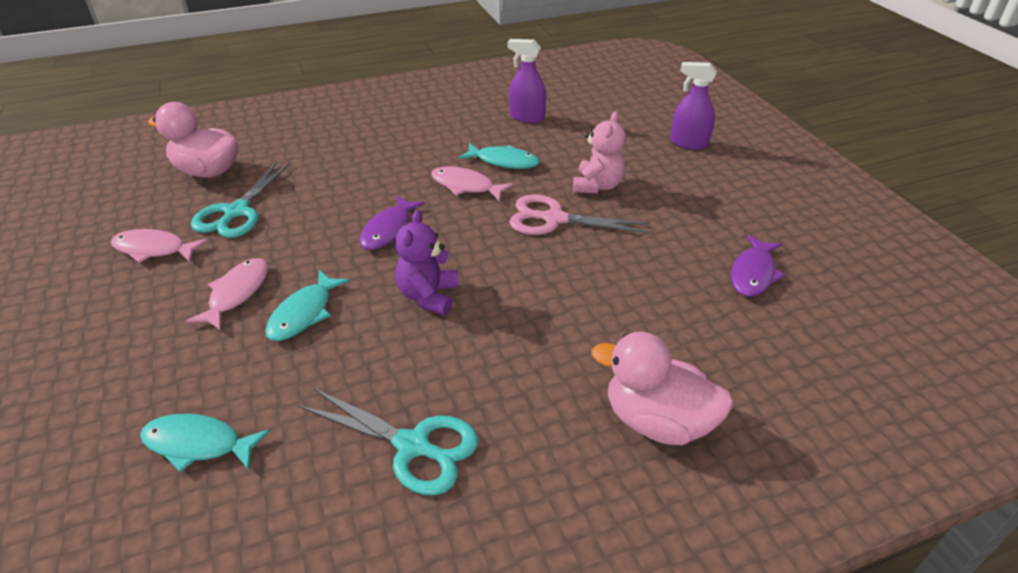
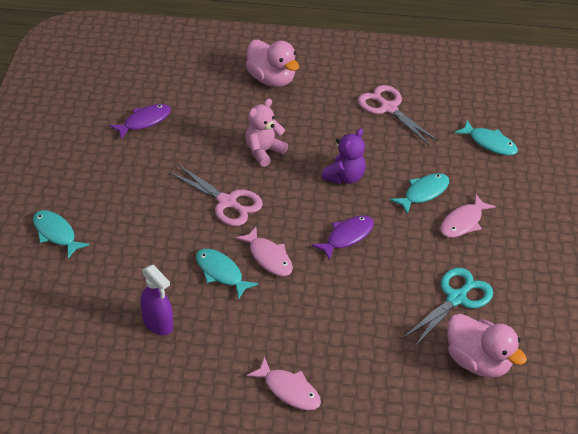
camera: 155 degrees left, 5 degrees up
pink fish [111,229,208,263] -> pink fish moved to [247,357,321,410]
turquoise scissors [299,388,479,495] -> pink scissors [358,85,438,145]
pink teddy bear [573,111,626,193] -> pink teddy bear moved to [245,98,288,167]
purple spray bottle [670,62,717,150] -> turquoise fish [33,210,90,259]

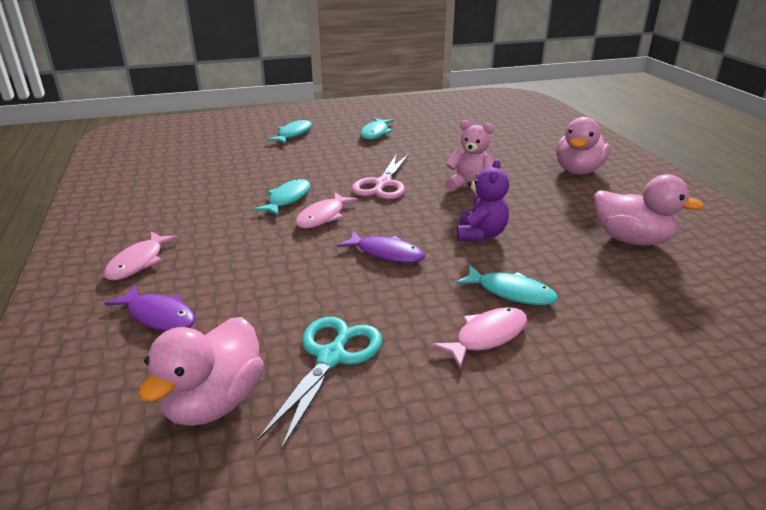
camera: 70 degrees right, 15 degrees down
purple fish [109,104,171,139] -> purple fish moved to [104,285,195,331]
purple spray bottle [140,265,173,335] -> none
purple teddy bear [322,128,366,184] -> purple teddy bear turned 90 degrees counterclockwise [457,159,509,241]
pink scissors [358,85,438,145] -> pink duck [594,174,704,245]
turquoise scissors [403,268,493,348] -> turquoise scissors turned 90 degrees counterclockwise [258,317,382,450]
pink fish [440,194,496,238] -> pink fish turned 120 degrees clockwise [431,307,527,368]
turquoise fish [455,120,518,155] -> turquoise fish moved to [360,118,394,140]

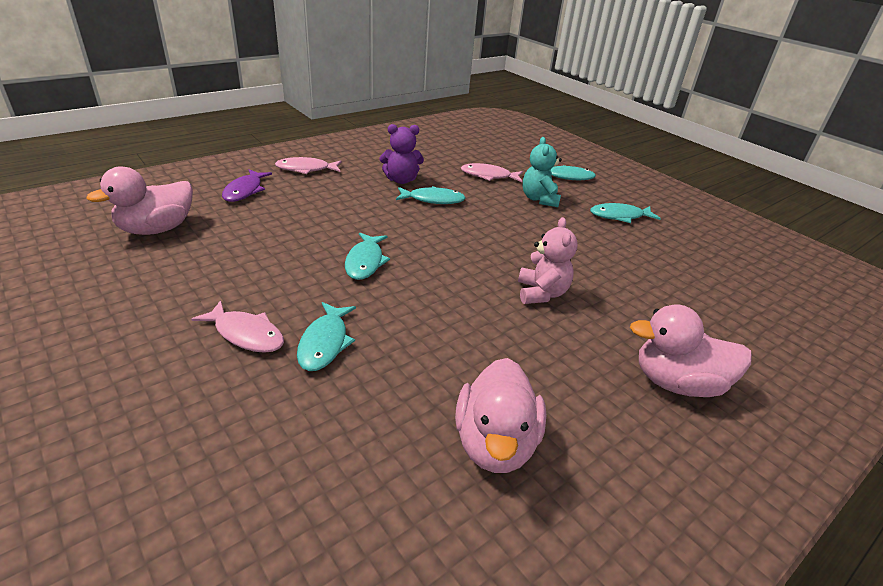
camera: 65 degrees right, 5 degrees up
pink duck [138,317,264,426] -> pink duck turned 45 degrees counterclockwise [86,166,193,235]
turquoise scissors [258,317,382,450] -> none
pink fish [295,192,358,229] -> pink fish moved to [461,163,523,182]
purple fish [337,231,425,263] -> turquoise fish [345,232,390,280]
pink scissors [352,154,409,199] -> none
purple teddy bear [457,159,509,241] -> purple teddy bear moved to [380,124,424,184]
none -> turquoise teddy bear [523,137,562,207]

